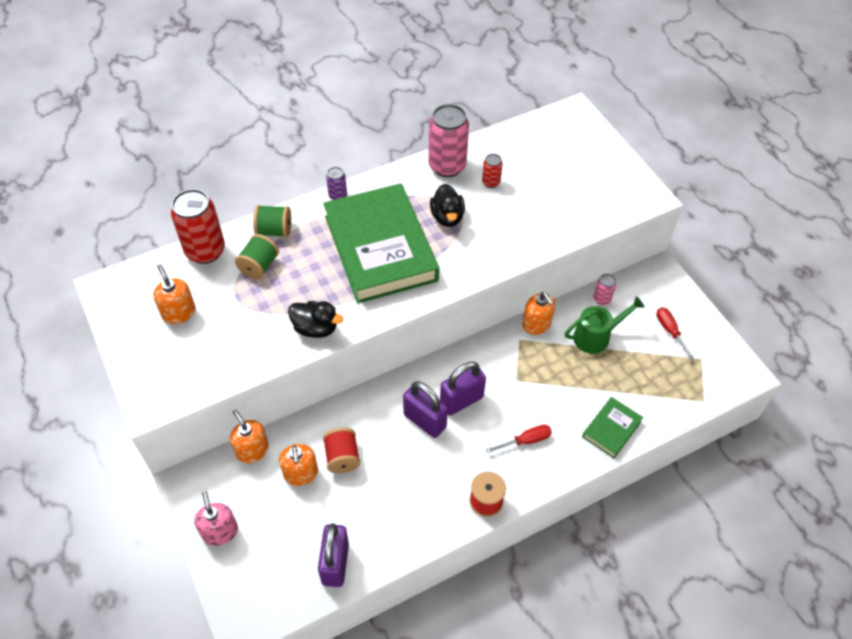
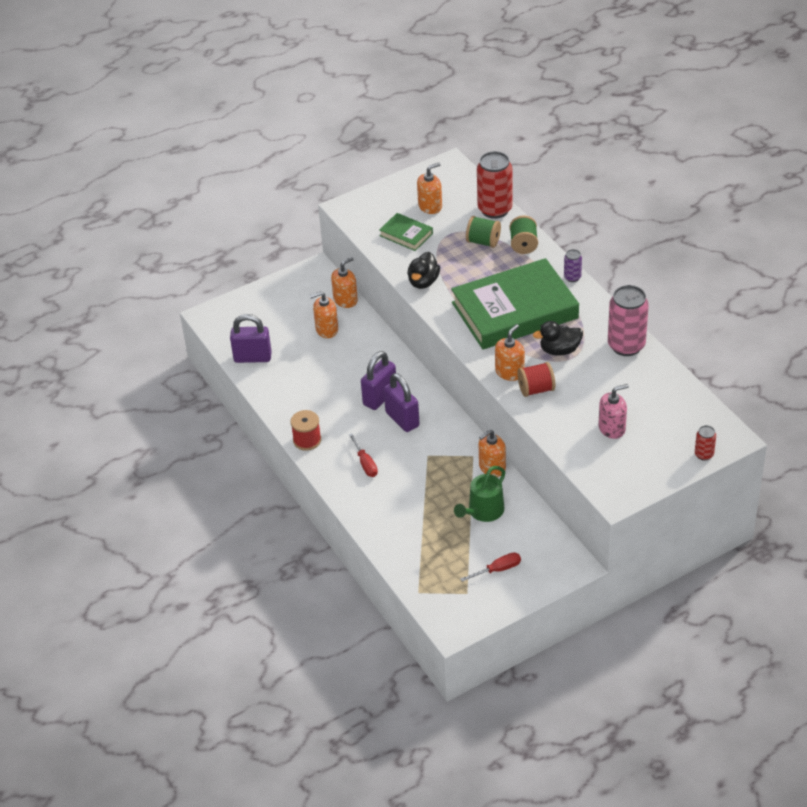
camera: 90 degrees right, 10 degrees down
pink soap dispenser [194,491,238,546] -> pink soap dispenser moved to [599,384,629,439]
red spool [323,428,360,473] -> red spool moved to [517,362,555,397]
red can [482,154,503,188] -> red can moved to [695,425,716,461]
green watering can [565,296,644,354] -> green watering can turned 60 degrees clockwise [454,466,505,522]
green book [582,397,643,458] -> green book moved to [379,213,433,251]
pink can [593,274,616,305] -> none
none -> orange soap dispenser [495,324,525,381]

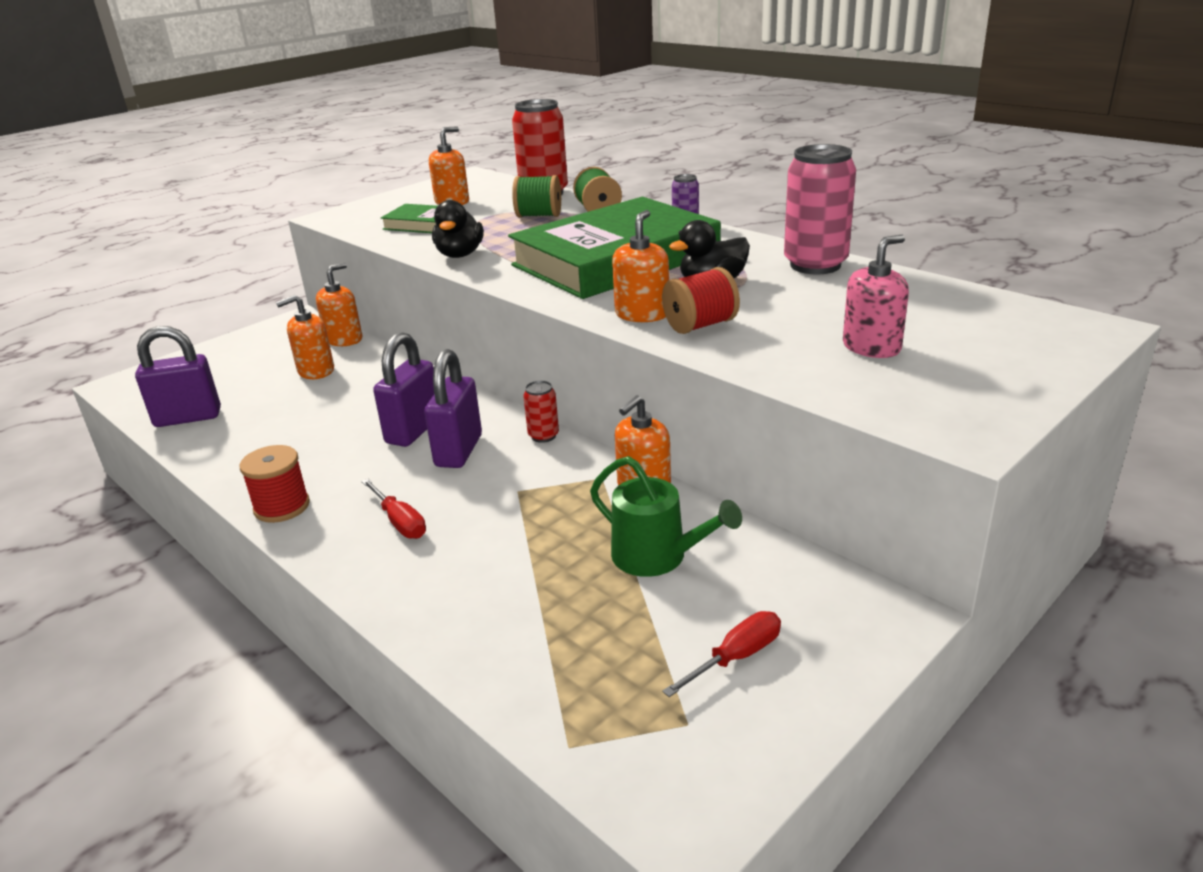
camera: 15 degrees left, 15 degrees down
purple padlock [384,373,420,432] -> purple padlock turned 60 degrees clockwise [424,349,482,468]
green watering can [454,466,505,522] -> green watering can turned 75 degrees counterclockwise [590,456,742,577]
red can [695,425,716,461] -> red can moved to [523,380,559,443]

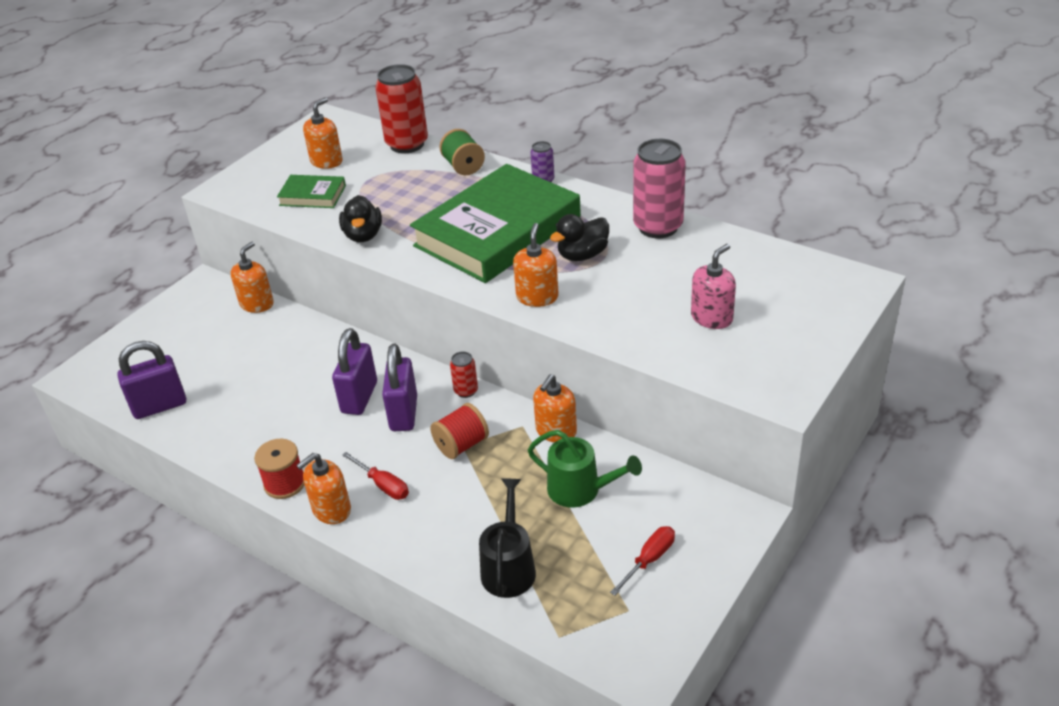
camera: 10 degrees left, 10 degrees up
orange soap dispenser [276,295,334,379] -> orange soap dispenser moved to [296,453,351,524]
green spool [512,175,561,217] -> none
red spool [662,267,740,334] -> red spool moved to [430,403,489,459]
none -> black watering can [479,479,536,598]

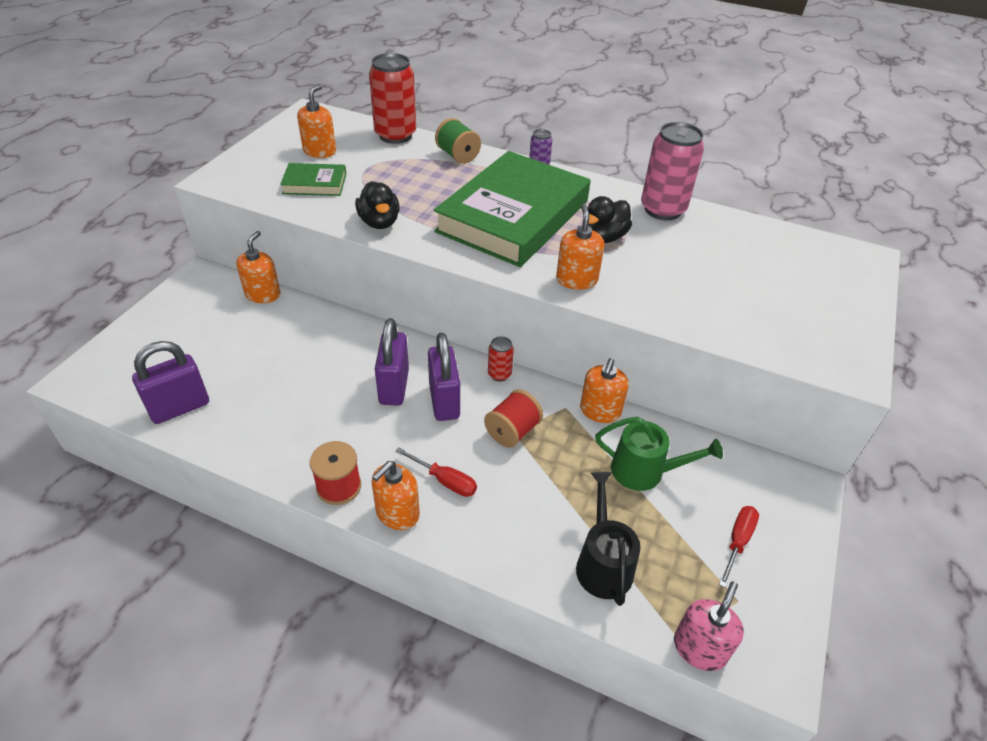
camera: 15 degrees left, 5 degrees up
pink soap dispenser [691,244,736,329] -> pink soap dispenser moved to [674,581,744,671]

